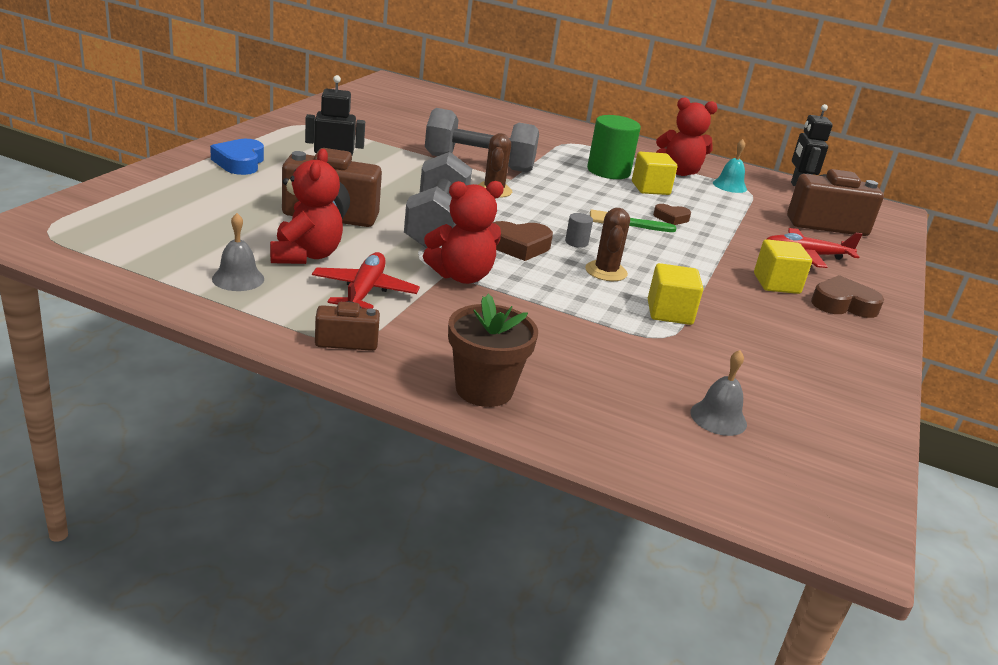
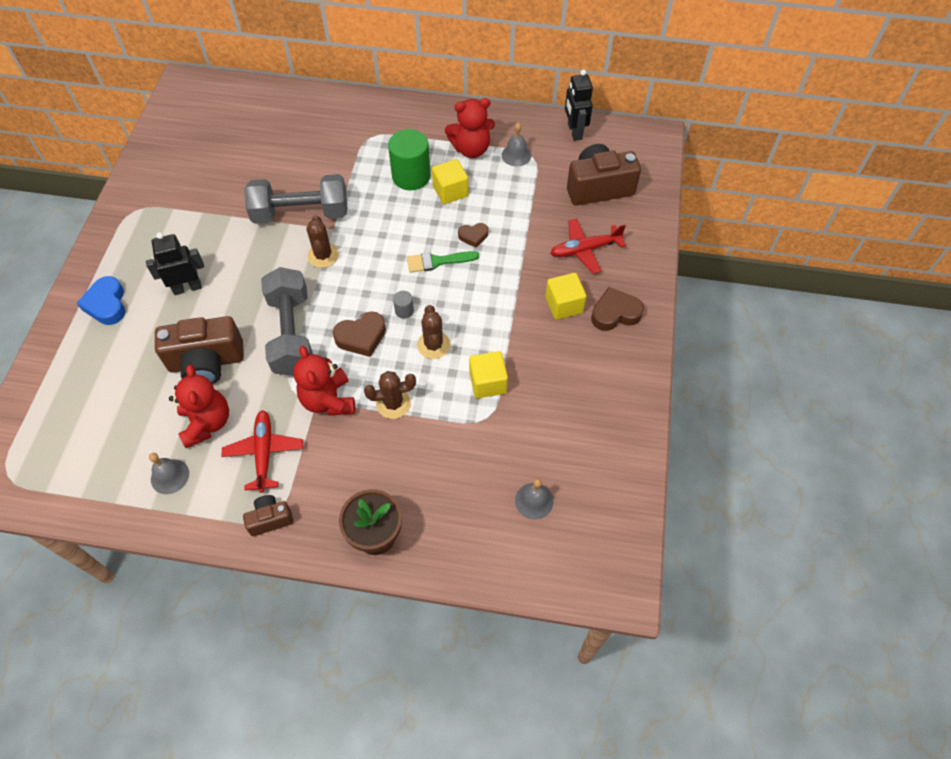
camera: 10 degrees left, 30 degrees up
red teddy bear [423,181,504,284] -> red teddy bear turned 105 degrees clockwise [293,346,355,416]
turquoise bell [713,139,747,193] -> grey bell [501,123,531,167]
none -> brown cactus [364,371,416,419]

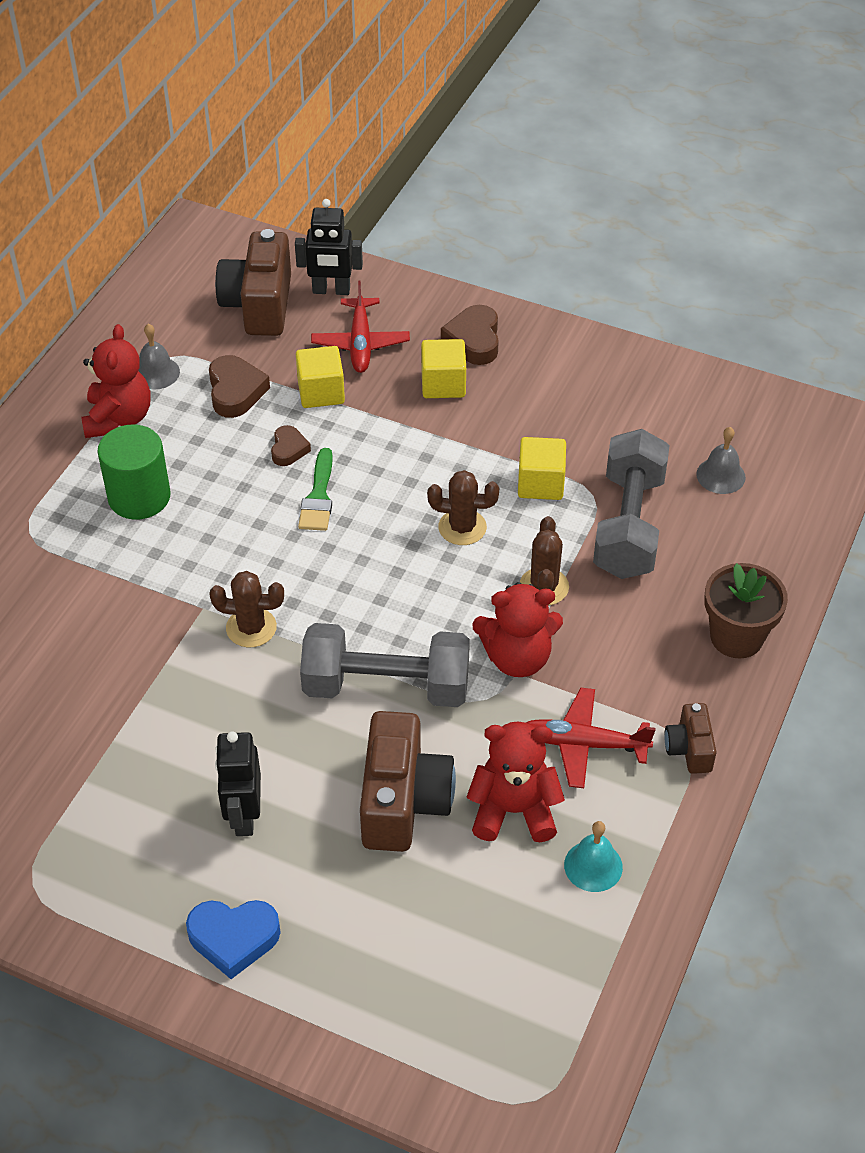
camera: 75 degrees left, 10 degrees down
grey bell [149,453,189,494] -> turquoise bell [564,821,623,892]
grey dumbbell [244,174,347,224] -> grey dumbbell moved to [593,429,670,579]
brown heart [333,311,386,357] -> brown heart moved to [209,355,270,418]
grey cylinder [393,291,414,319] -> none
yellow cube [432,159,468,204] -> yellow cube moved to [296,346,345,408]
black robot [565,69,593,141] -> black robot moved to [295,199,363,295]

